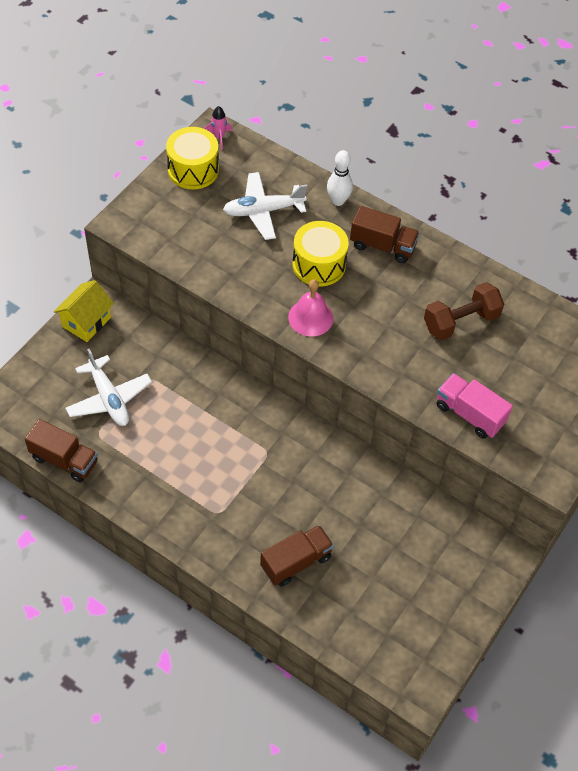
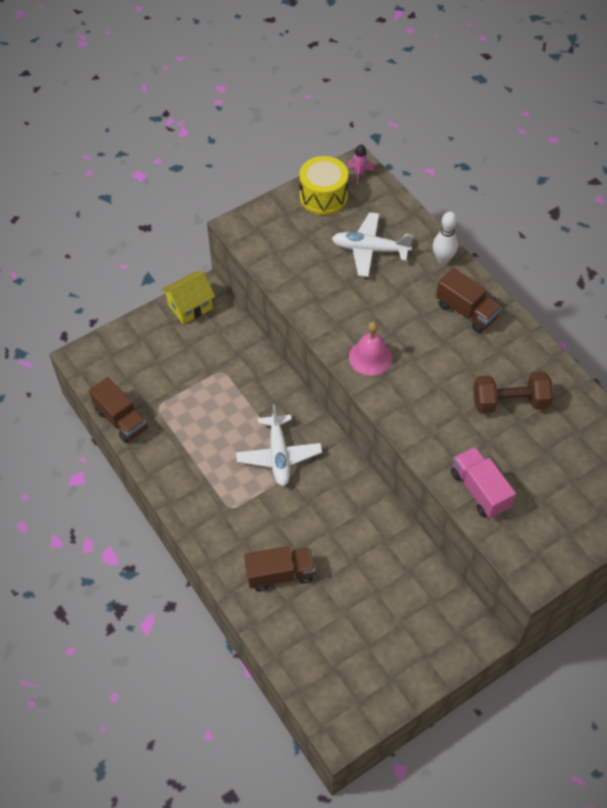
camera: 25 degrees right, 0 degrees up
white plane [65,349,152,426] -> white plane moved to [236,404,322,486]
yellow drum [292,221,349,286] -> none

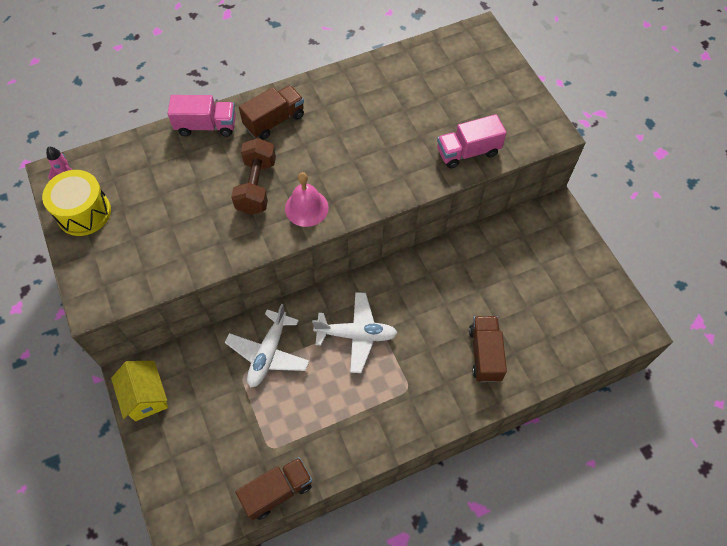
camera: 80 degrees left, 5 degrees up
white plane [332,212,413,277] -> white plane moved to [225,304,309,388]
white bowling pin [433,211,458,264] -> pink truck [167,95,236,137]
brown dumbbell [473,371,553,414] -> brown dumbbell moved to [231,138,276,215]

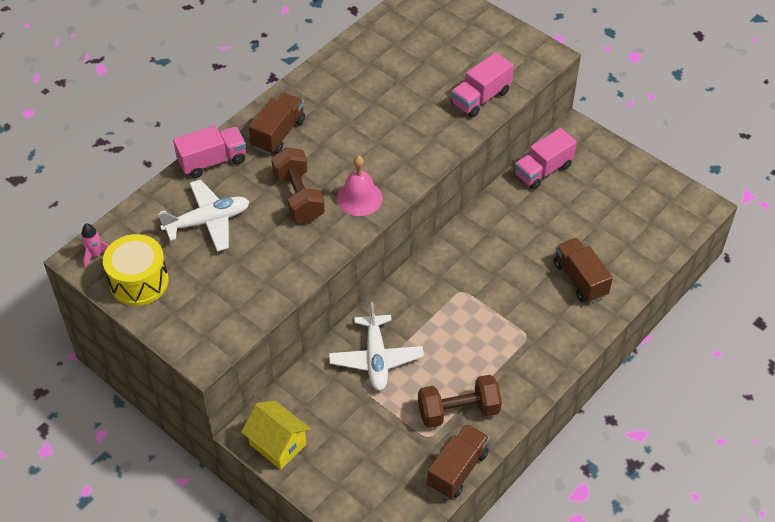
camera: 25 degrees left, 10 degrees down
white plane [312,292,397,373] -> white plane moved to [158,179,250,252]
none -> brown dumbbell [418,375,502,428]
none -> pink truck [514,128,577,190]

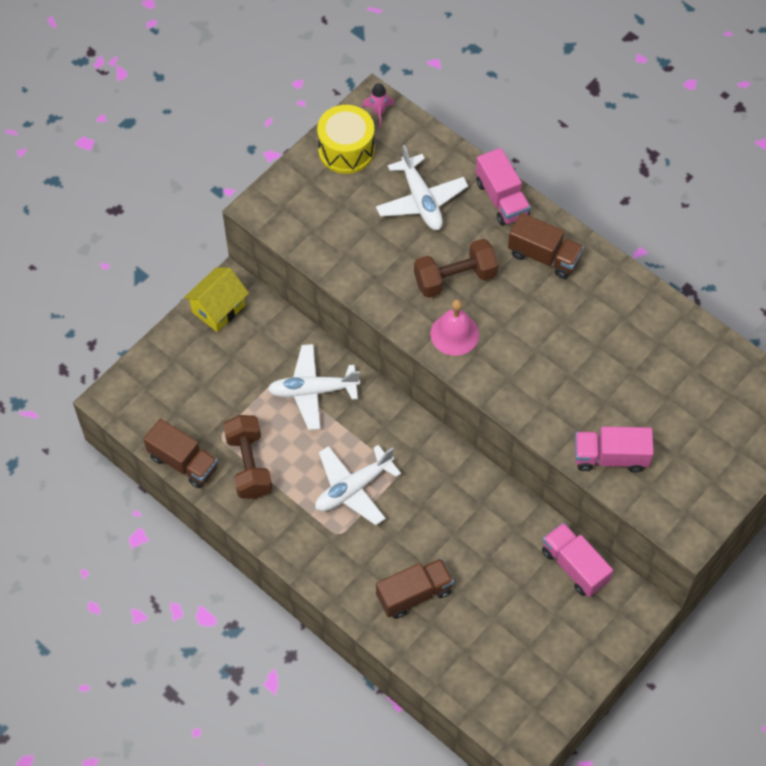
camera: 90 degrees right, 10 degrees up
pink truck [451,52,514,118] -> pink truck turned 45 degrees counterclockwise [575,426,654,472]
none -> white plane [315,445,401,525]

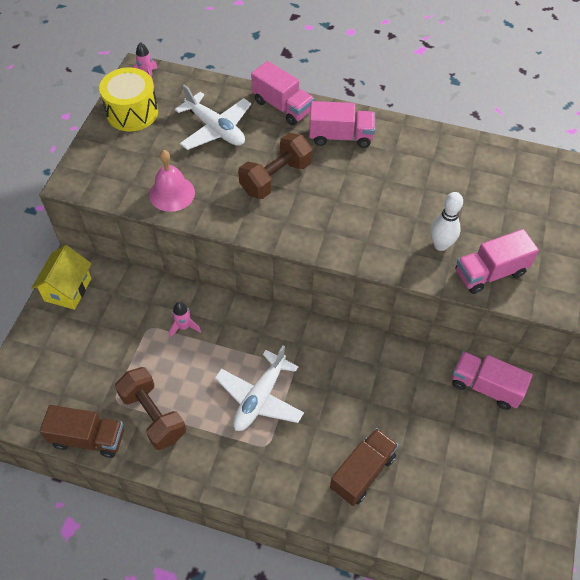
camera: 25 degrees left, 5 degrees down
white plane [268,344,360,430] -> pink rocket [169,302,201,338]
pink bell [430,299,479,356] -> pink bell moved to [149,150,195,212]
brown truck [508,213,584,279] -> pink truck [309,101,375,148]
none -> white bowling pin [430,192,463,251]

